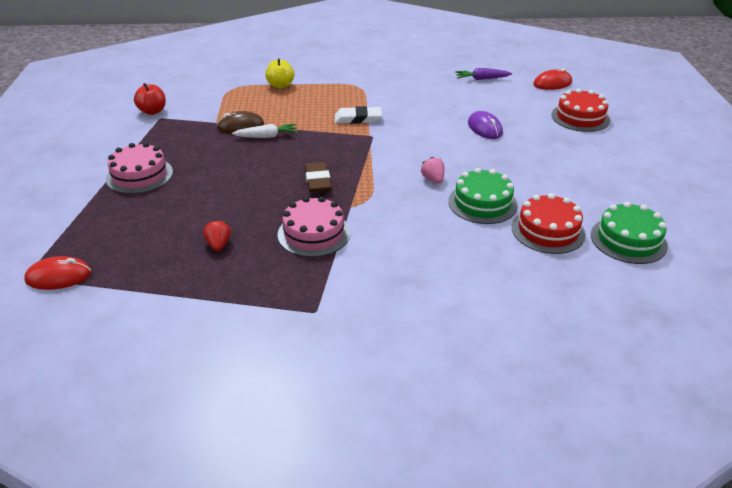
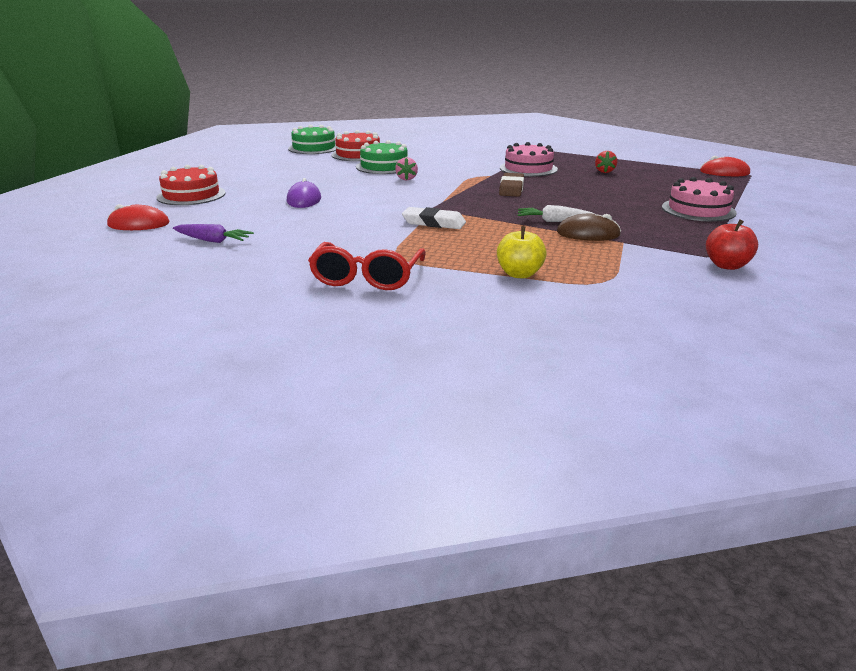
camera: 160 degrees left, 10 degrees down
none -> red glasses [308,242,425,290]

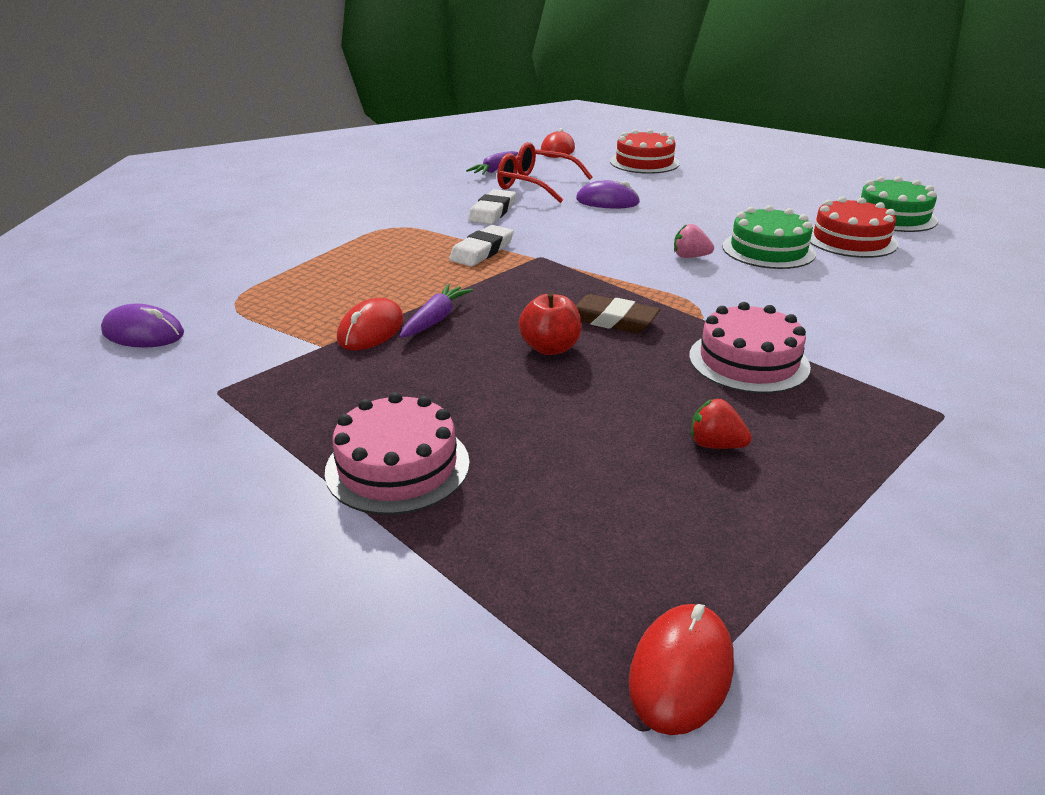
camera: 105 degrees right, 5 degrees up
red glasses [308,242,425,290] -> red glasses moved to [497,142,593,203]
yellow apple [497,226,547,278] -> none
white carrot [518,205,595,222] -> purple carrot [400,284,473,338]
brown mouse [557,214,621,241] -> red mouse [337,298,404,350]
red apple [706,219,758,270] -> red apple moved to [519,292,582,355]
none -> purple mouse [101,304,184,348]
none -> white eraser [468,189,516,225]

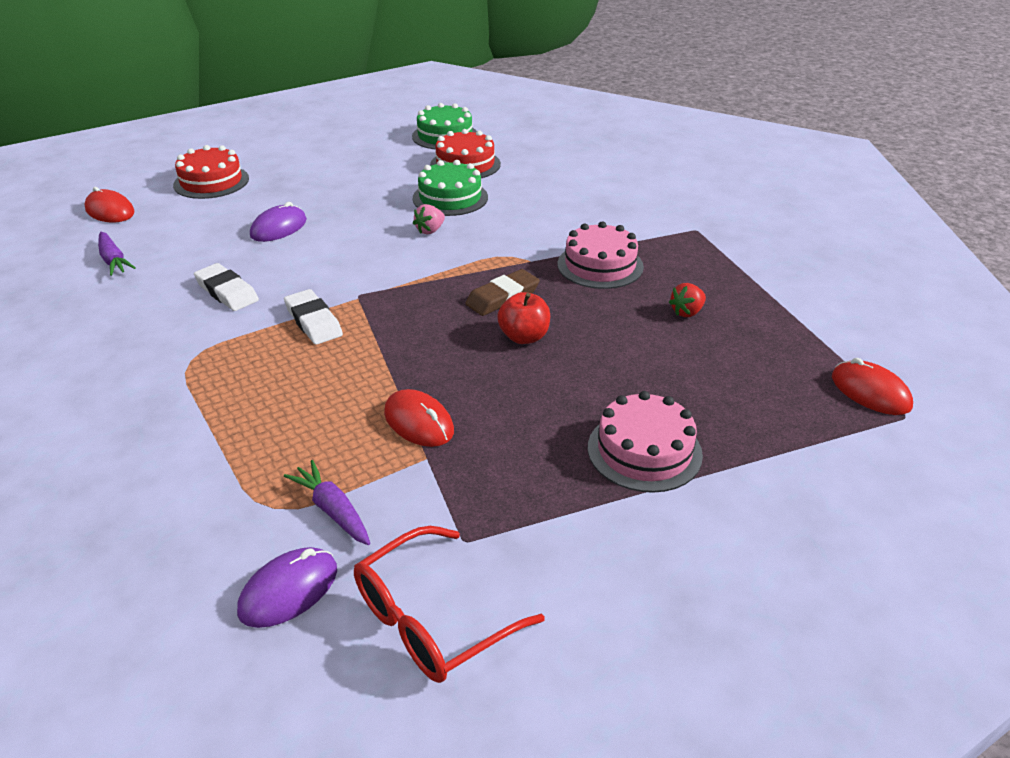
camera: 65 degrees left, 5 degrees up
purple carrot [400,284,473,338] -> purple carrot moved to [284,460,370,545]
red glasses [497,142,593,203] -> red glasses moved to [354,526,545,683]

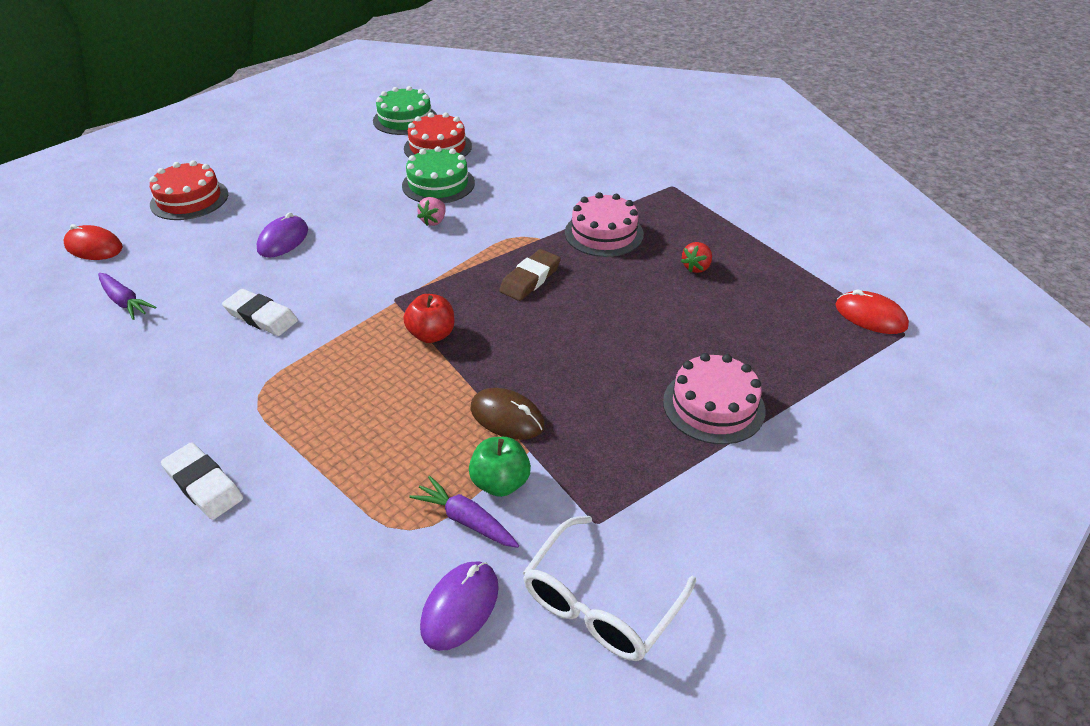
camera: 15 degrees left, 5 degrees up
white eraser [284,289,343,345] -> white eraser moved to [161,442,243,520]
red glasses [354,526,545,683] -> white glasses [523,516,696,661]
red mouse [384,389,454,447] -> brown mouse [470,388,545,440]
red apple [497,292,550,344] -> red apple moved to [403,294,454,343]
none -> green apple [469,437,531,497]

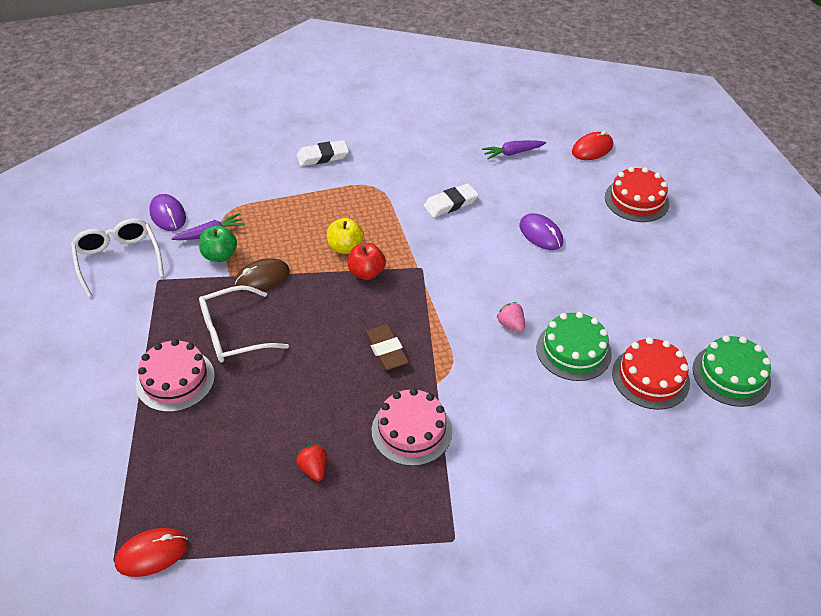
camera: 120 degrees right, 5 degrees up
none -> white glasses [199,285,289,363]
none -> yellow apple [327,218,364,254]

